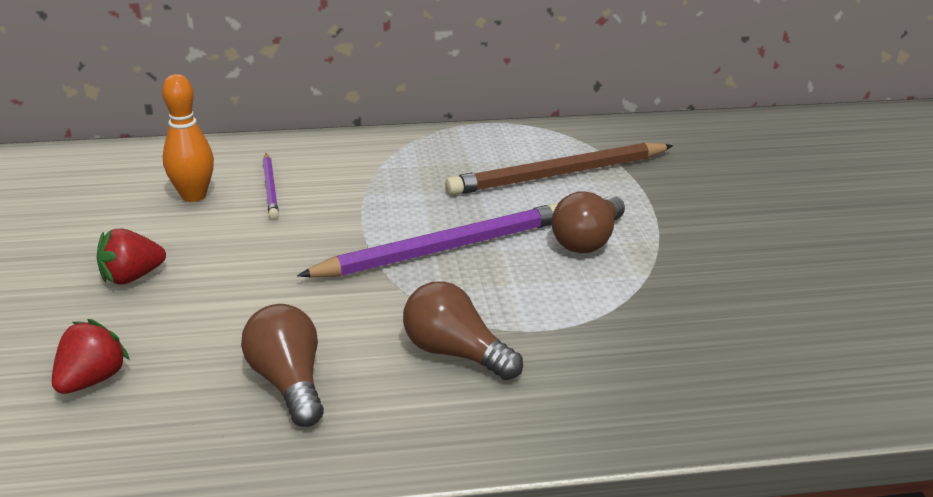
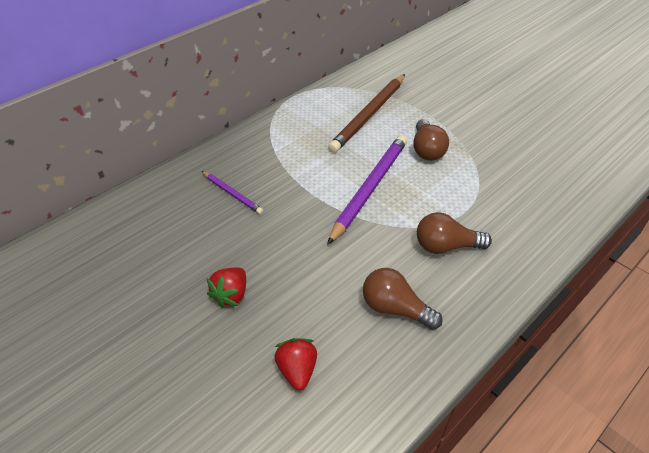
camera: 35 degrees left, 15 degrees up
orange bowling pin [162,74,214,202] -> none

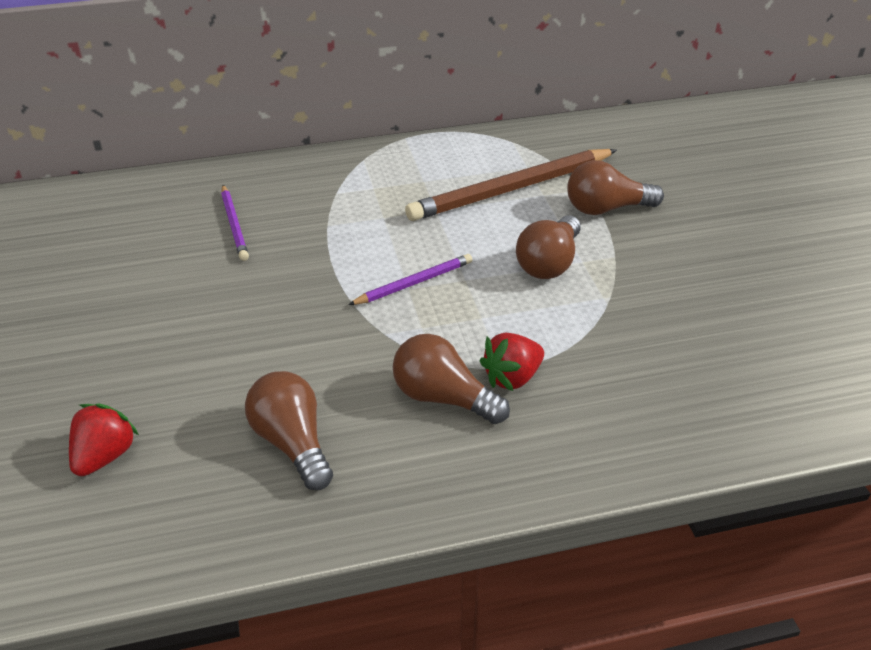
camera: 30 degrees right, 5 degrees down
red strawberry [207,267,246,308] -> red strawberry moved to [480,333,544,391]
purple pencil [327,135,407,245] -> purple pencil [348,254,472,305], size x0.51
none -> brown light bulb [567,160,664,215]

